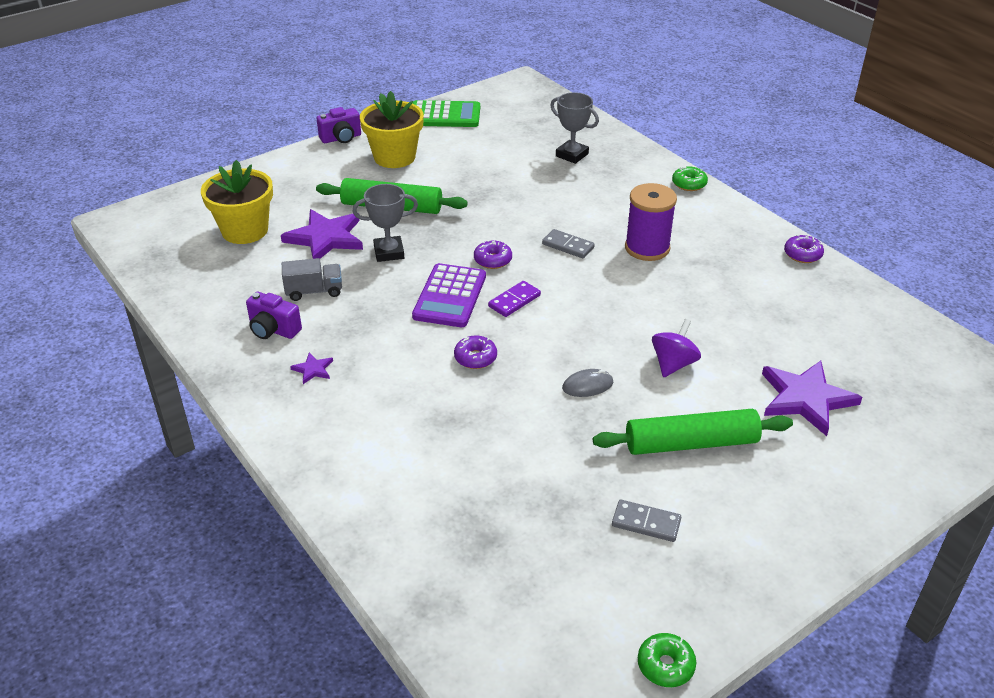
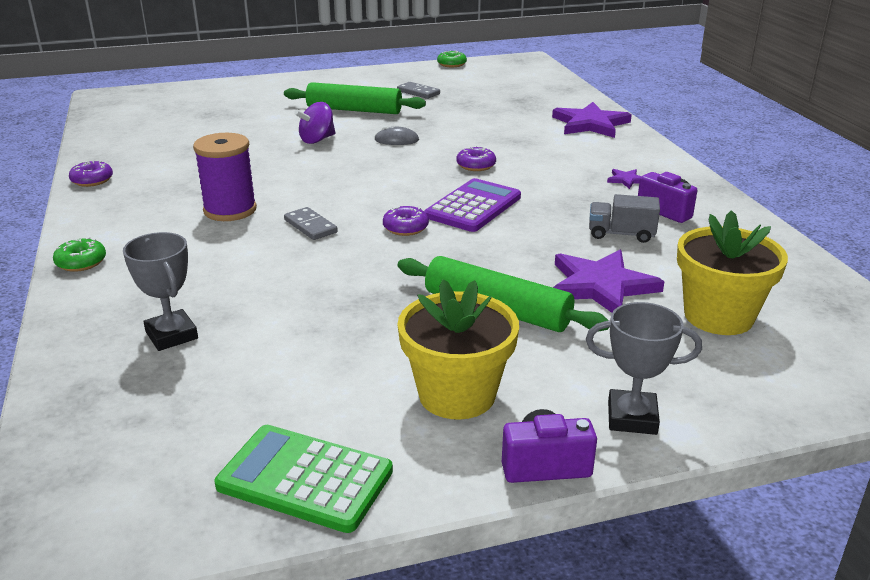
camera: 160 degrees left, 10 degrees down
grey trophy [352,184,418,262] -> grey trophy moved to [586,302,702,435]
purple domino [488,281,541,317] -> none
purple star [762,361,862,436] -> purple star moved to [552,102,632,138]

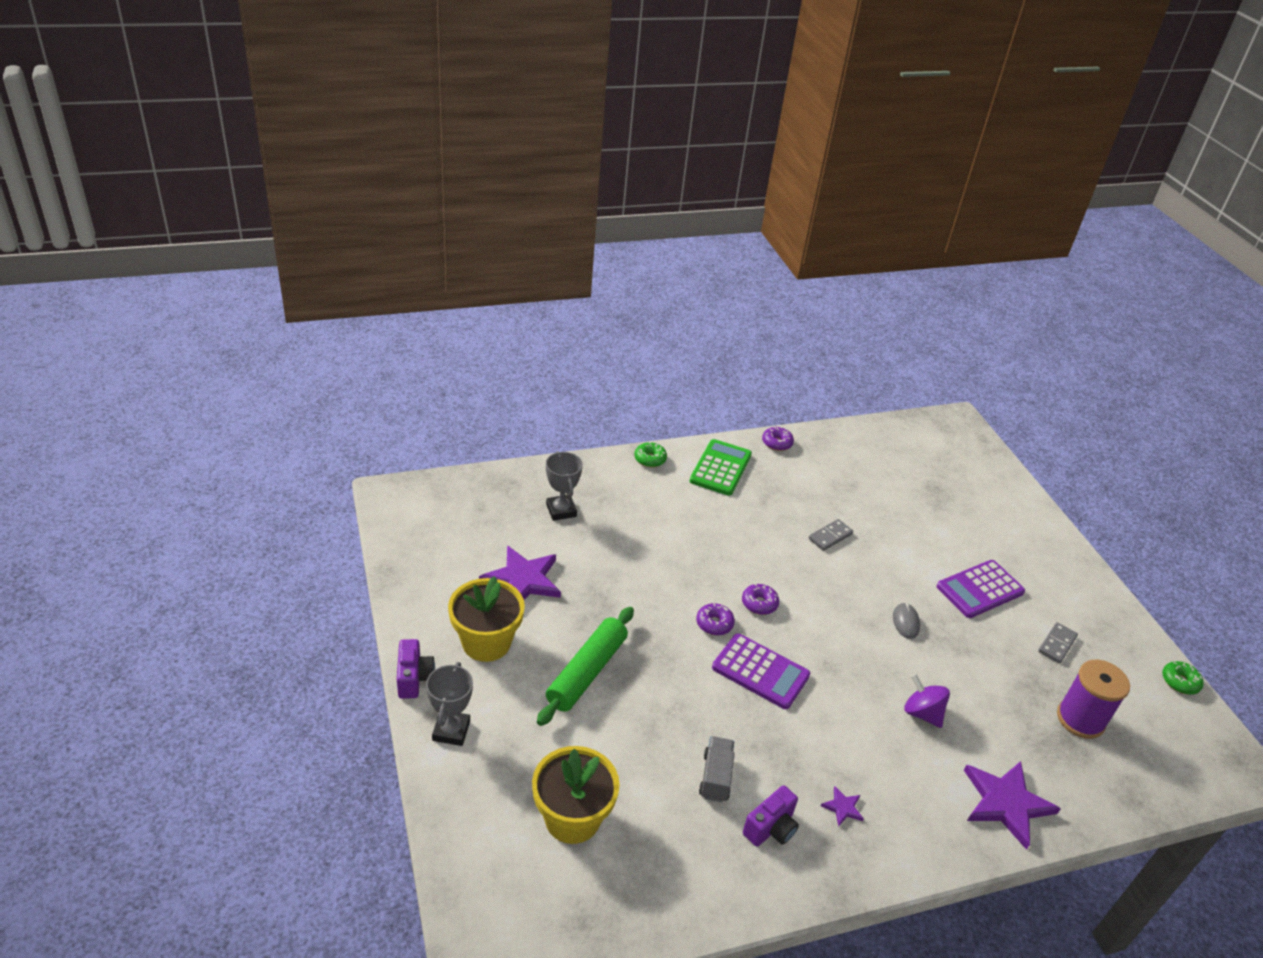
camera: 85 degrees right, 10 degrees up
grey trophy [123,232,198,351] -> grey trophy turned 75 degrees counterclockwise [546,451,583,521]
purple spool [193,133,257,221] -> purple spool moved to [1057,660,1130,739]
green calculator [215,425,393,533] -> green calculator moved to [690,439,752,496]
green rolling pin [284,82,426,114] -> purple calculator [937,560,1025,618]
grey domino [284,207,338,240] -> grey domino moved to [809,519,853,551]
purple spinning top [294,102,336,144] -> purple spinning top moved to [904,674,950,728]
purple donut [457,146,496,171] -> purple donut moved to [742,584,779,615]
purple star [553,250,665,313] -> purple star moved to [479,545,561,600]

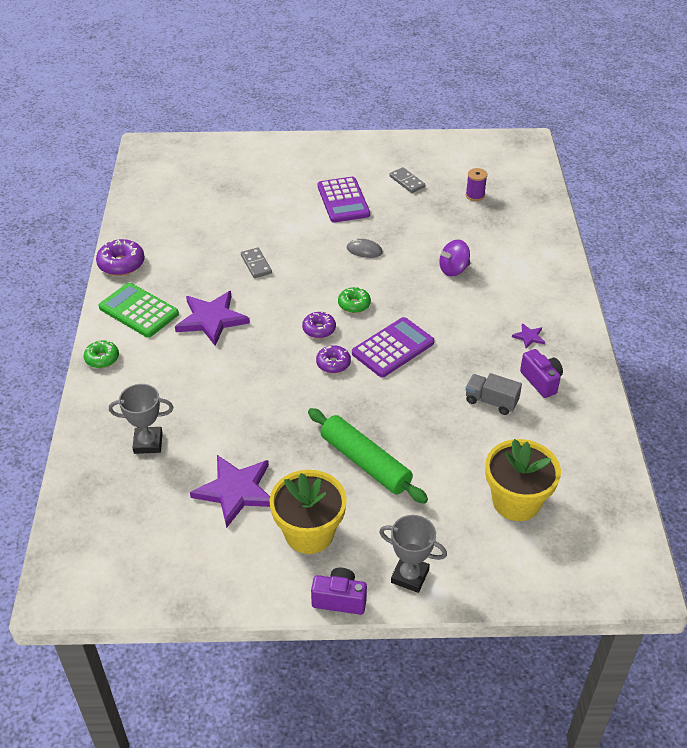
camera: 70 degrees left, 5 degrees up
purple donut [762,427,794,451] -> purple donut [96,239,145,276], size x1.51
purple star [964,761,1061,850] -> purple star moved to [175,291,250,346]
purple spool [1057,660,1130,739] -> purple spool [466,168,487,201], size x0.56
green donut [1162,661,1204,695] -> green donut moved to [338,287,371,313]

